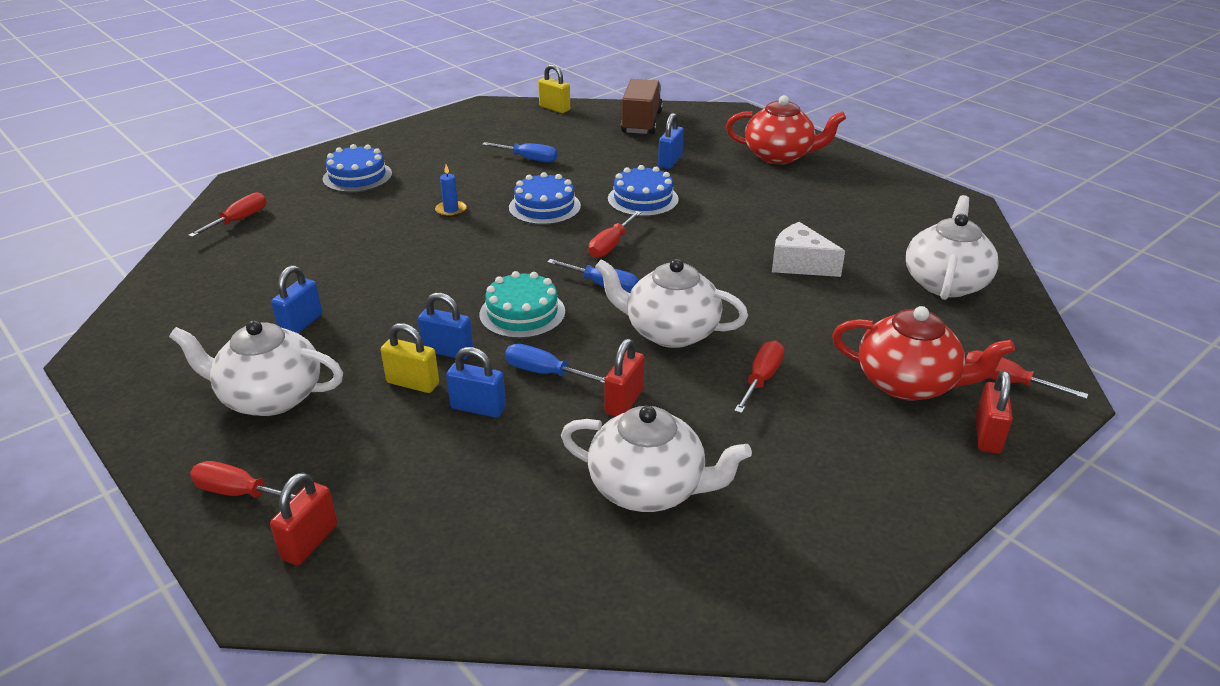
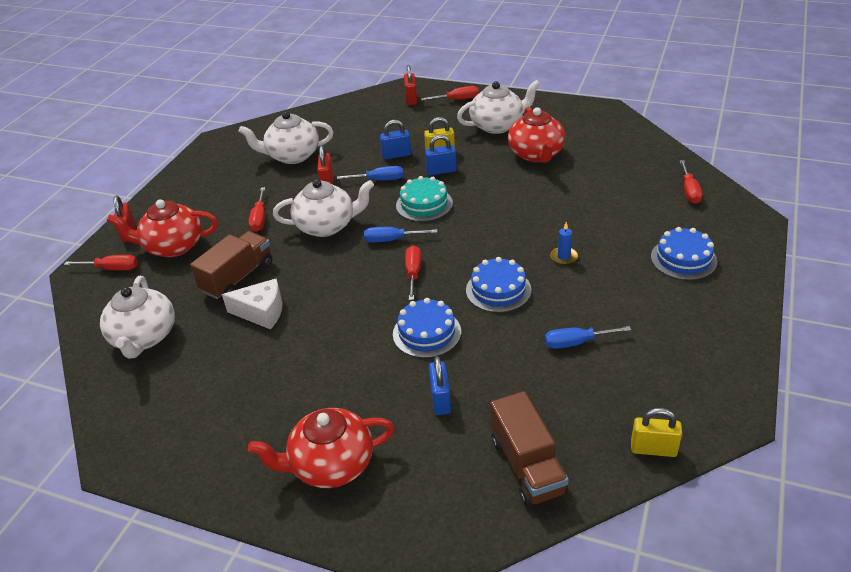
camera: 155 degrees right, 5 degrees up
blue padlock [271,265,322,334] -> red teapot [508,107,565,163]
none -> brown truck [190,231,272,299]

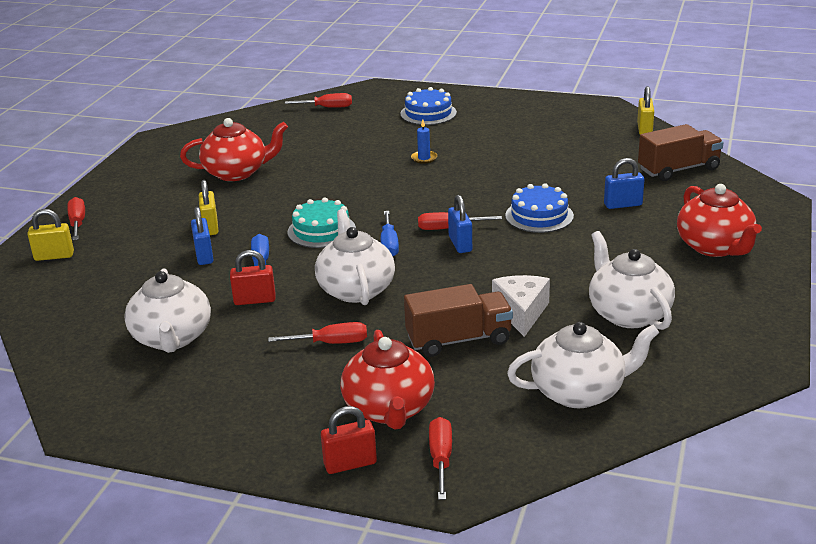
camera: 95 degrees left, 10 degrees down
brown truck [190,231,272,299] -> brown truck turned 135 degrees clockwise [404,284,513,357]
red padlock [404,65,417,105] -> yellow padlock [28,209,74,261]
blue padlock [425,135,457,176] -> blue padlock moved to [448,195,472,253]
white teapot [457,80,540,134] -> white teapot moved to [589,231,675,330]
blue cake [466,257,532,313] -> none
blue screwdriver [545,326,631,349] -> none

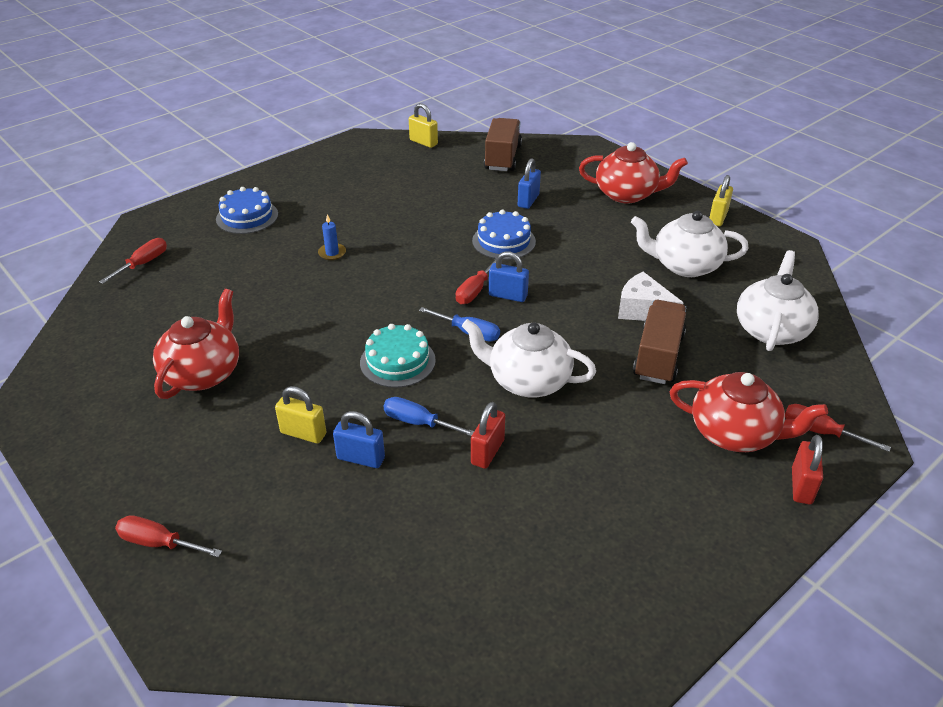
camera: 60 degrees left, 10 degrees up
yellow padlock [28,209,74,261] -> yellow padlock moved to [709,175,733,226]
white teapot [124,268,211,353] -> none
red screwdriver [268,322,367,344] -> none

